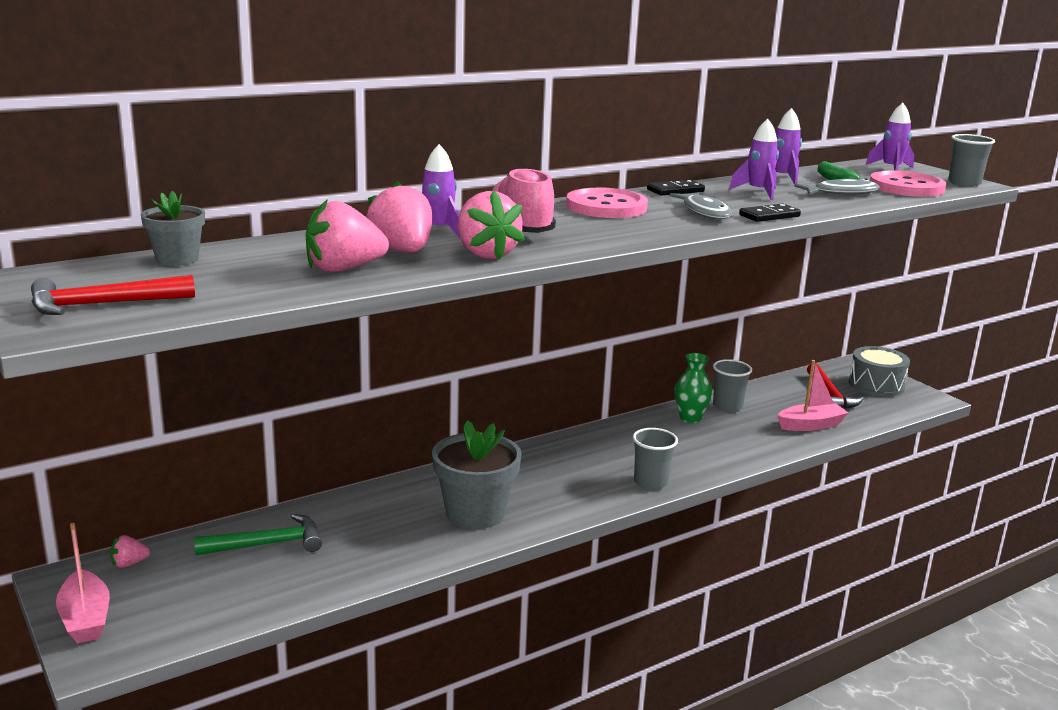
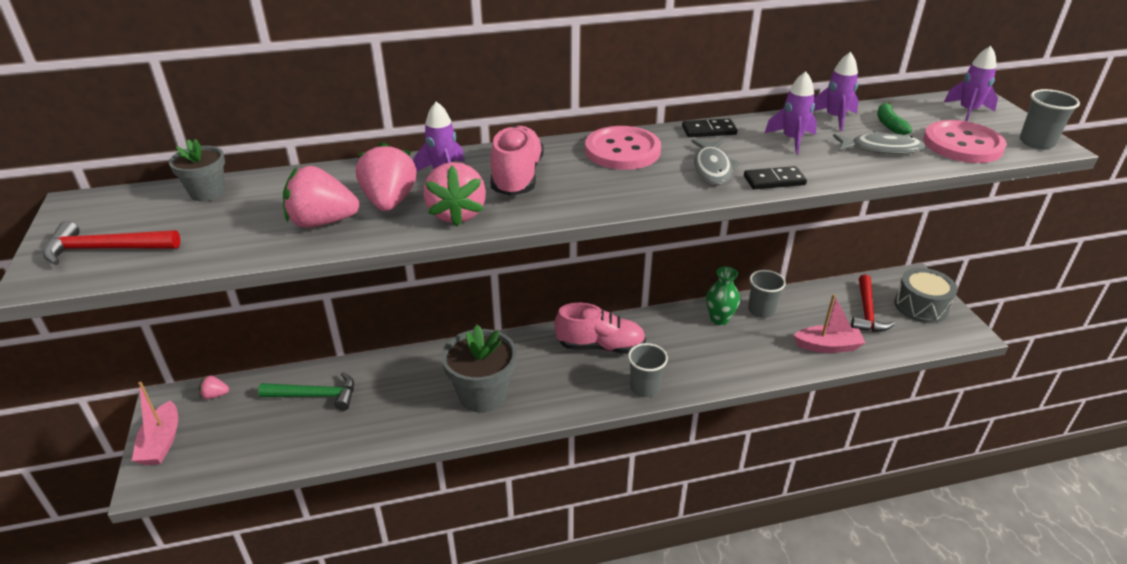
camera: 20 degrees right, 15 degrees up
none -> pink shoe [555,303,646,354]

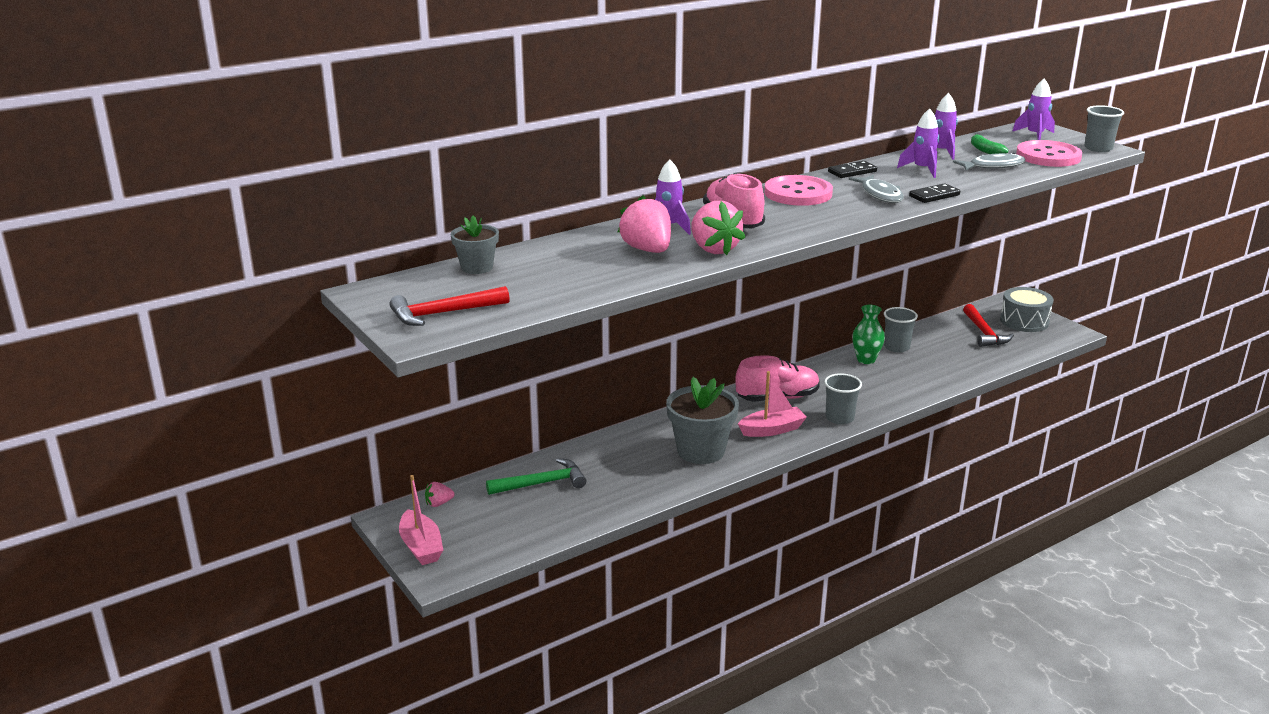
camera: 20 degrees left, 10 degrees down
pink strawberry [283,166,359,228] -> none
pink boat [793,294,865,353] -> pink boat moved to [738,371,807,437]

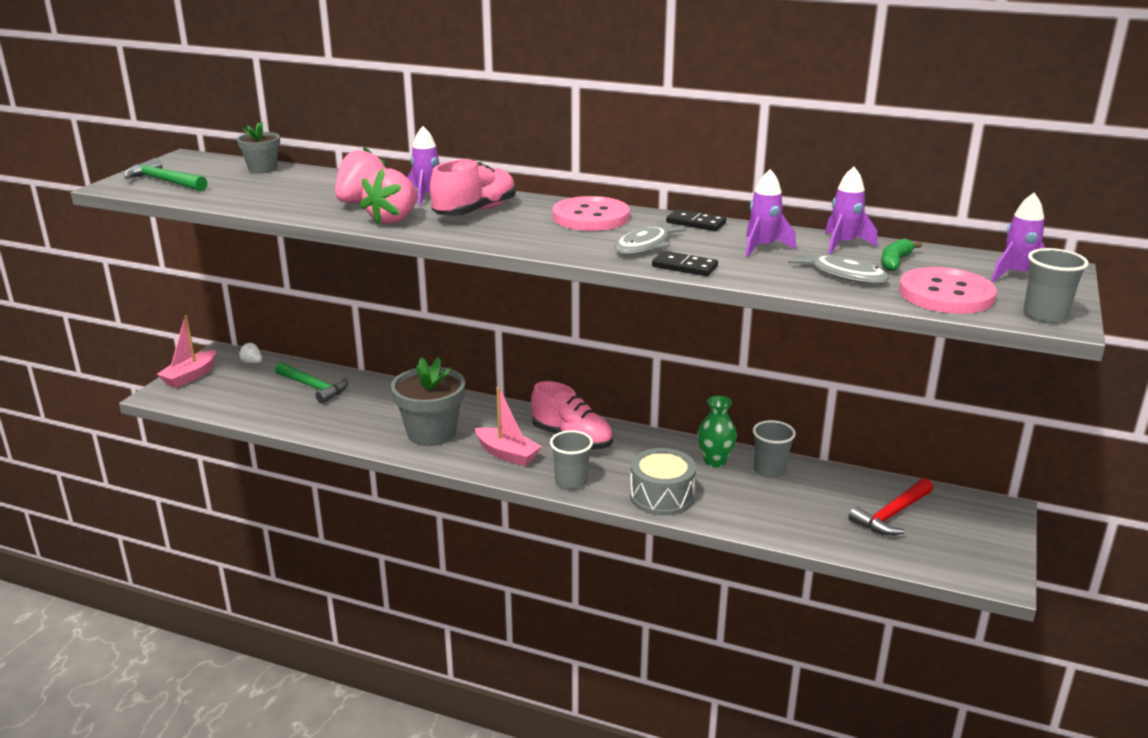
camera: 55 degrees right, 0 degrees up
red hammer [390,286,510,326] -> green hammer [124,158,207,191]
pink strawberry [425,482,455,507] -> white strawberry [238,342,262,363]
grey drum [1000,287,1054,332] -> grey drum moved to [630,448,696,516]

